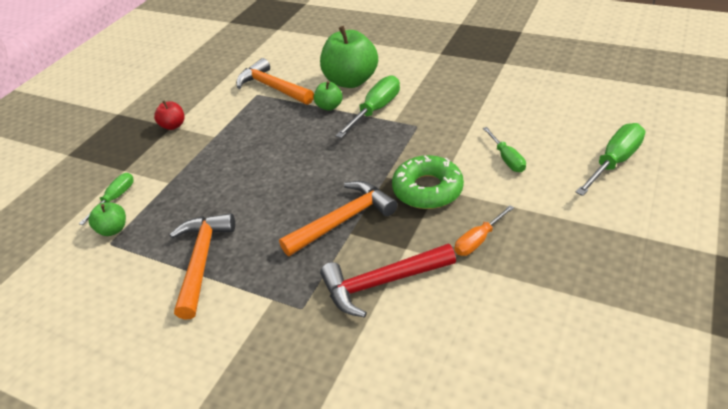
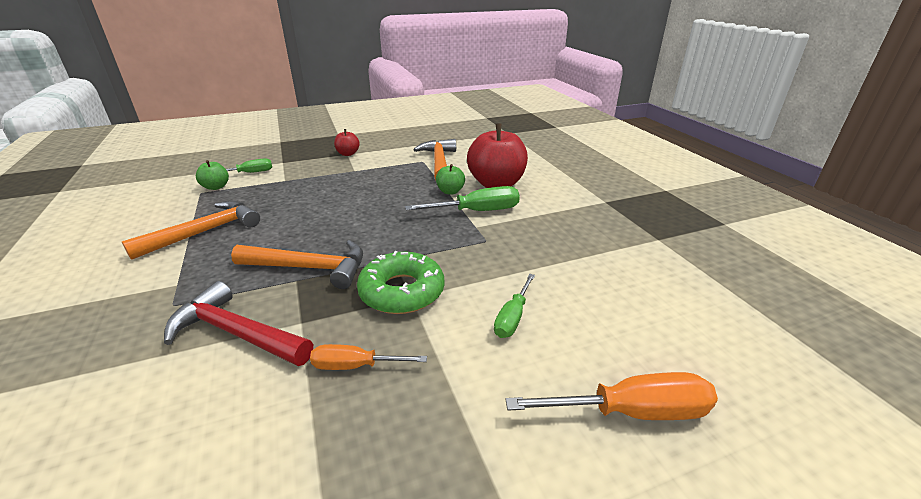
camera: 40 degrees right, 10 degrees down
green apple [320,26,378,88] -> red apple [467,123,528,188]
green screwdriver [575,123,645,196] -> orange screwdriver [505,372,718,420]

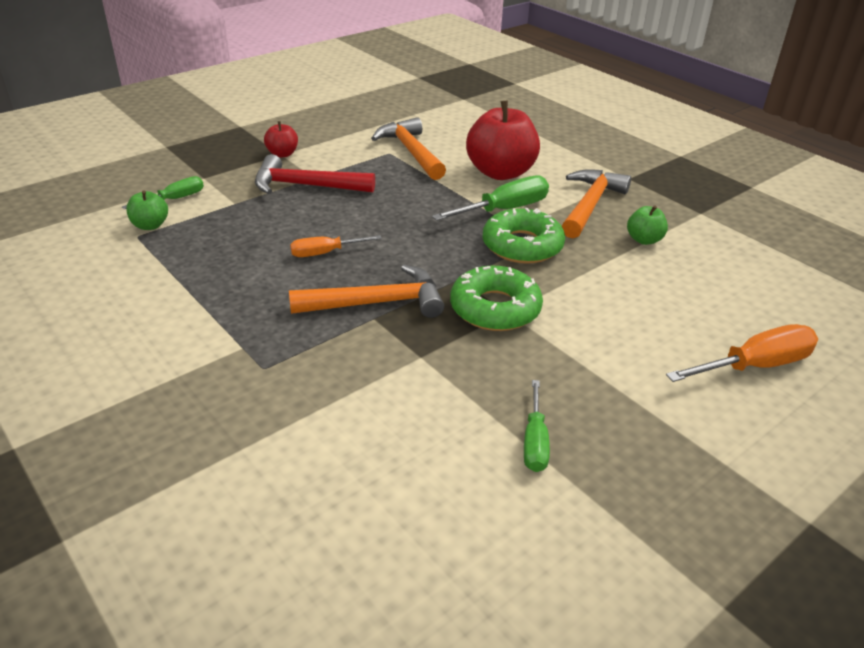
camera: 20 degrees left, 5 degrees up
orange hammer [122,200,260,260] -> orange hammer moved to [562,169,631,238]
red hammer [164,281,313,366] -> red hammer moved to [255,154,375,194]
orange screwdriver [310,344,427,370] -> orange screwdriver moved to [290,235,382,257]
green apple [436,164,465,194] -> green apple moved to [627,205,668,245]
green screwdriver [494,274,535,338] -> green screwdriver moved to [524,380,550,472]
none -> green donut [483,208,565,264]

